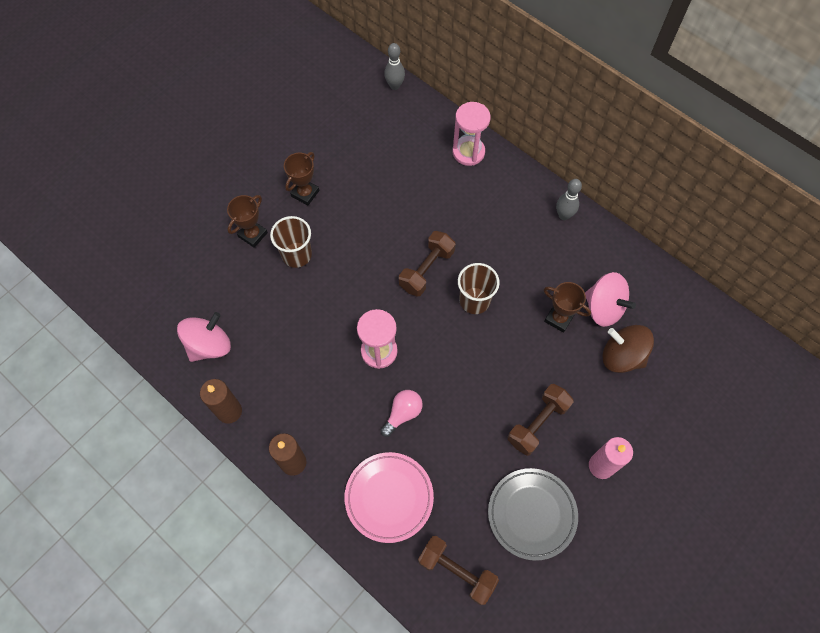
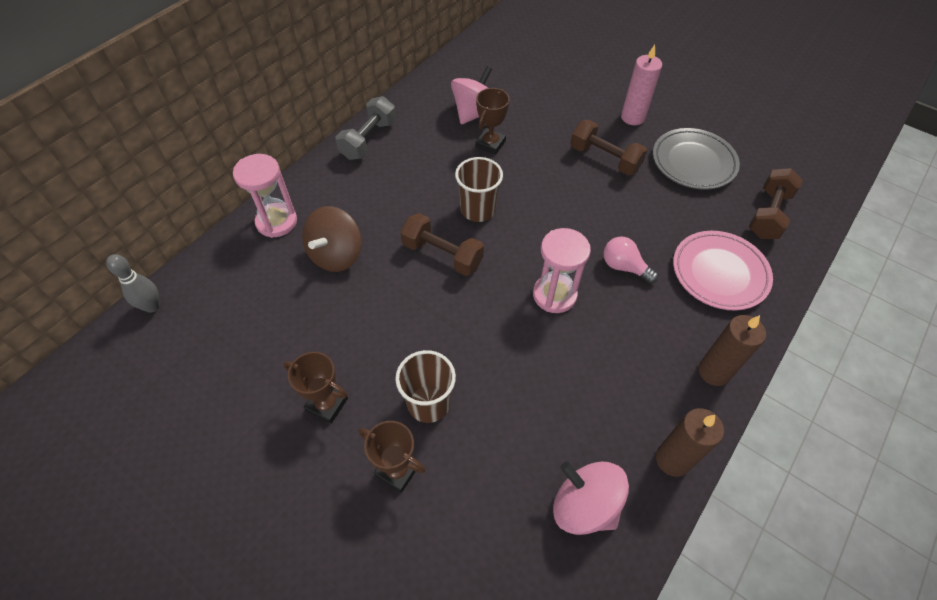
camera: 95 degrees left, 10 degrees down
grey bowling pin [556,179,582,220] -> grey dumbbell [336,96,396,160]
brown spinning top [602,325,654,373] -> brown spinning top moved to [302,206,362,272]

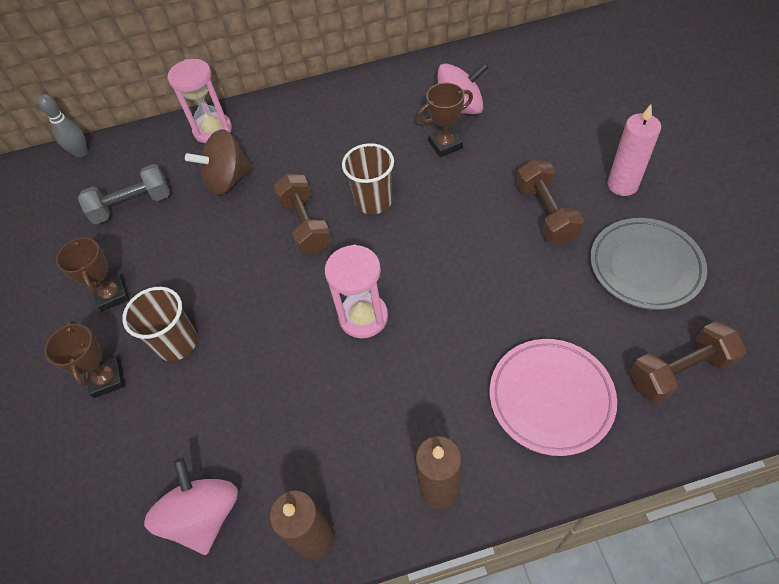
camera: 45 degrees right, 0 degrees up
grey dumbbell [336,96,396,160] -> grey dumbbell moved to [78,164,170,224]
pink light bulb [604,237,658,284] -> none

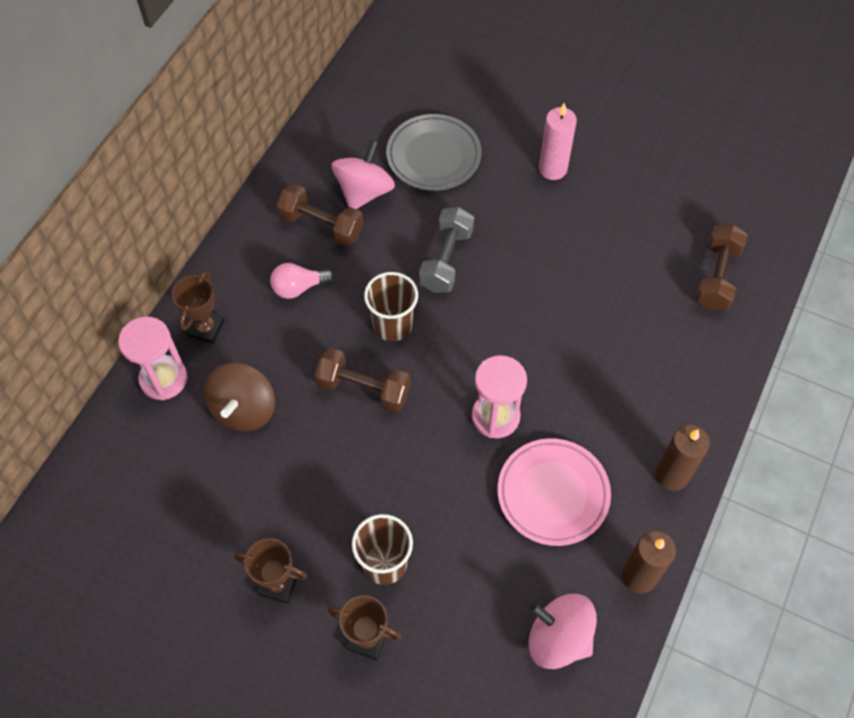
camera: 55 degrees left, 5 degrees up
grey bowling pin [38,94,87,158] -> none
grey dumbbell [78,164,170,224] -> grey dumbbell moved to [419,207,474,293]
brown trophy [417,83,473,157] -> brown trophy moved to [172,271,225,344]
pink plate [490,339,617,456] -> pink plate moved to [498,438,611,546]
brown dumbbell [516,159,584,244] -> brown dumbbell moved to [276,184,364,247]
grey plate [590,218,707,310] -> grey plate moved to [386,114,482,191]
none -> pink light bulb [270,263,334,299]

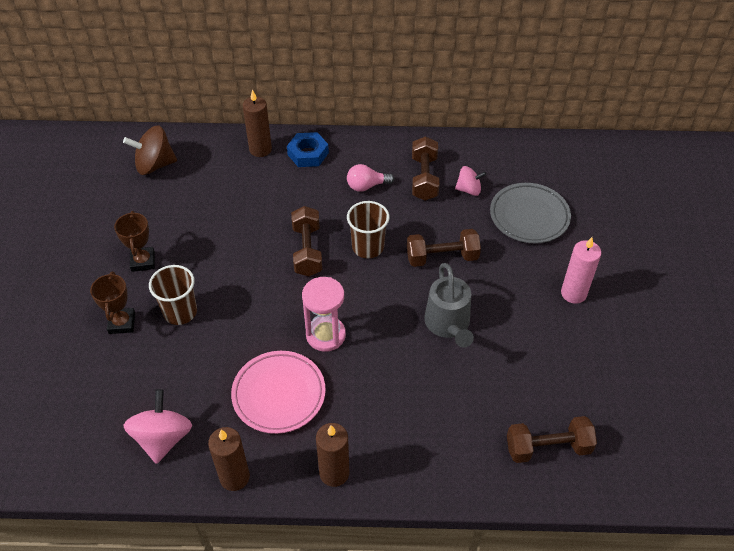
camera: 65 degrees right, 10 degrees down
pink hourglass [118,317,187,400] -> brown candle [243,89,272,157]
brown trophy [172,271,225,344] -> blue nut [287,132,329,167]
brown spinning top [204,363,275,431] -> brown spinning top moved to [123,126,177,175]
pink light bulb [270,263,334,299] -> pink light bulb turned 60 degrees counterclockwise [347,164,394,192]
pink spinning top [332,140,395,209] -> pink spinning top [455,166,486,196], size x0.61
grey dumbbell [419,207,474,293] -> brown dumbbell [407,229,481,267]
none -> grey watering can [424,263,474,348]

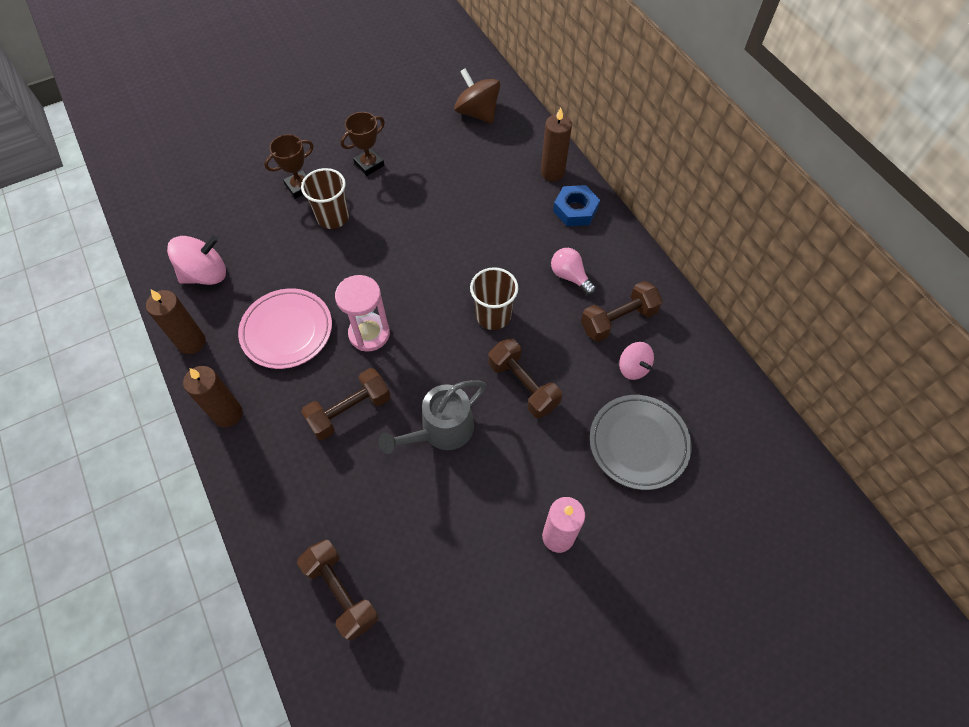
camera: 60 degrees right, 10 degrees up
brown dumbbell [291,206,322,276] -> brown dumbbell moved to [301,368,390,440]

